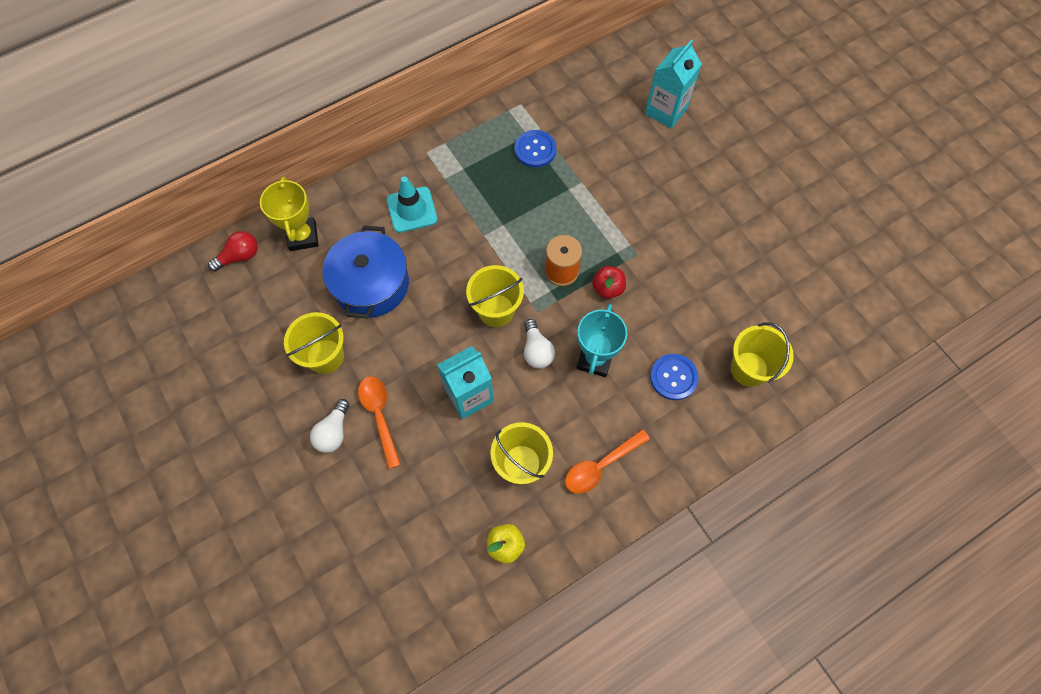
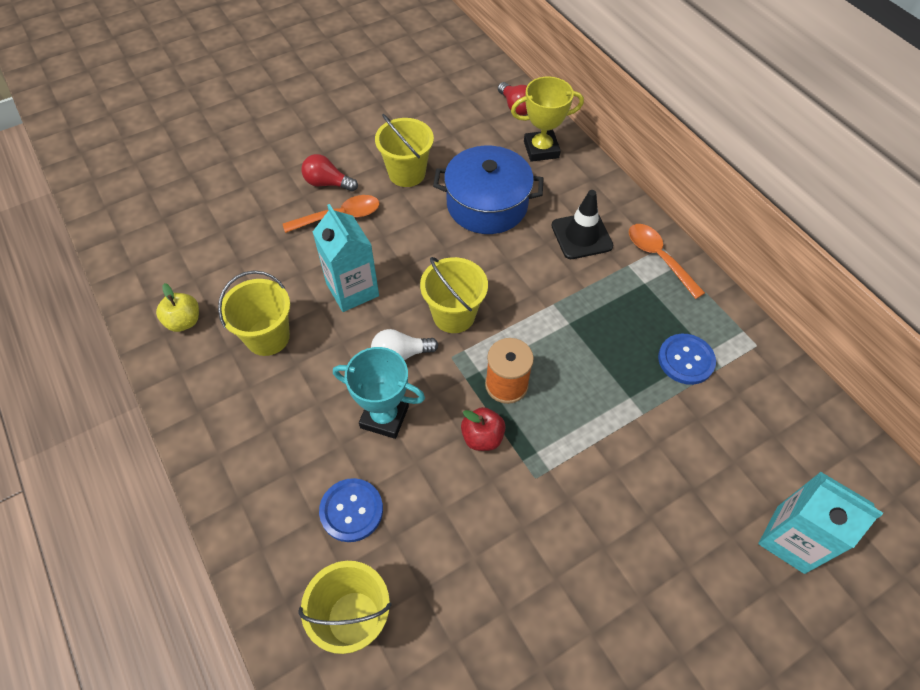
camera: 90 degrees right, 10 degrees down
white light bulb [310,399,349,453] -> red light bulb [302,154,358,192]
turquoise traffic cone [387,176,438,233] -> black traffic cone [551,190,613,259]
orange spoon [565,429,650,494] -> orange spoon moved to [629,224,705,299]

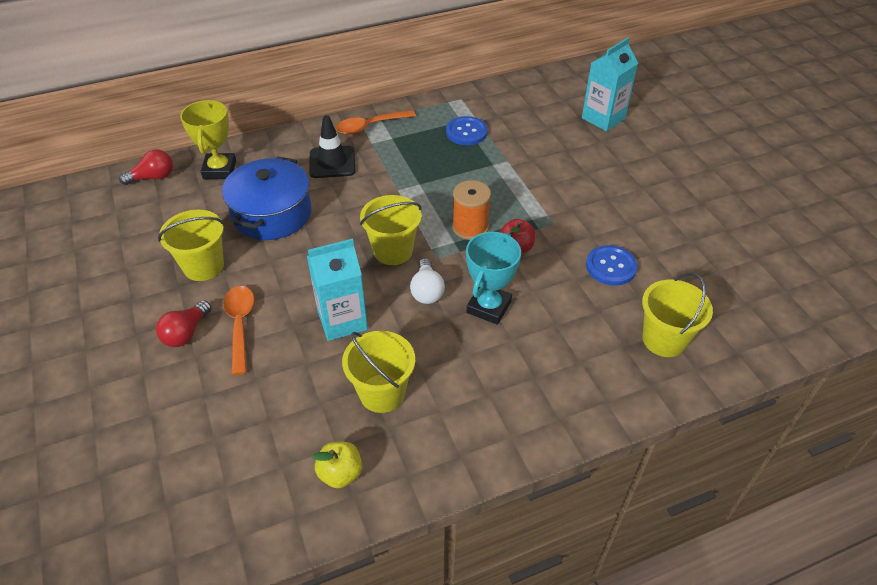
camera: 80 degrees left, 10 degrees down
blue button [319,478,383,542] -> blue button moved to [586,245,638,286]

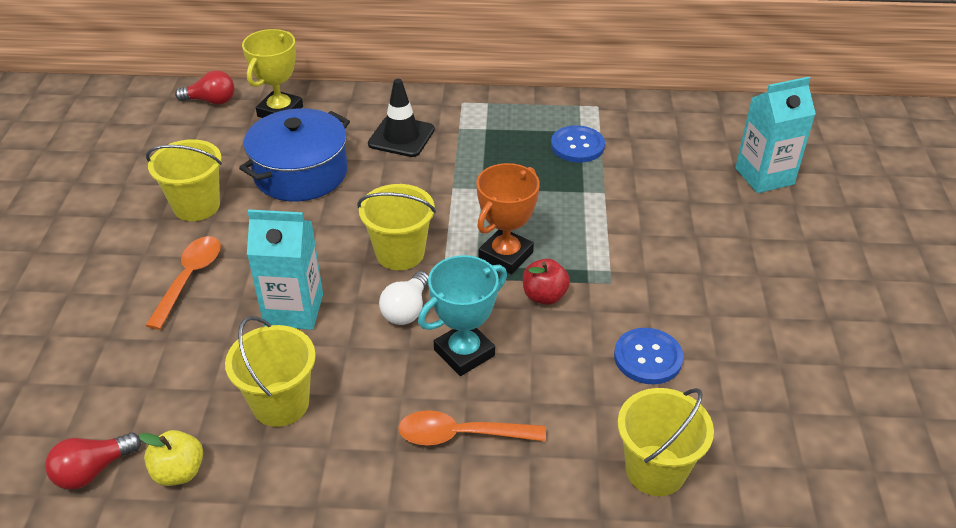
camera: 25 degrees right, 5 degrees down
red light bulb [156,300,212,347] -> red light bulb moved to [45,432,141,490]
orange spoon [336,110,416,135] -> orange spoon moved to [398,410,546,445]
orange spool [452,180,491,240] -> orange trophy [476,163,540,274]

